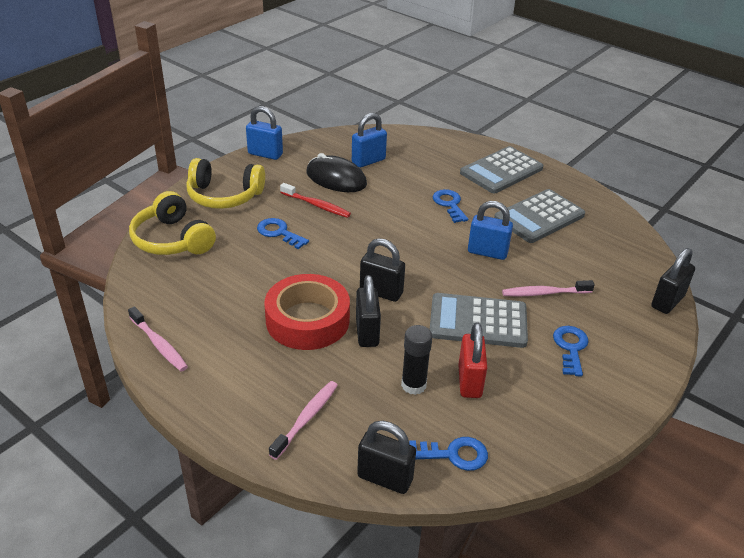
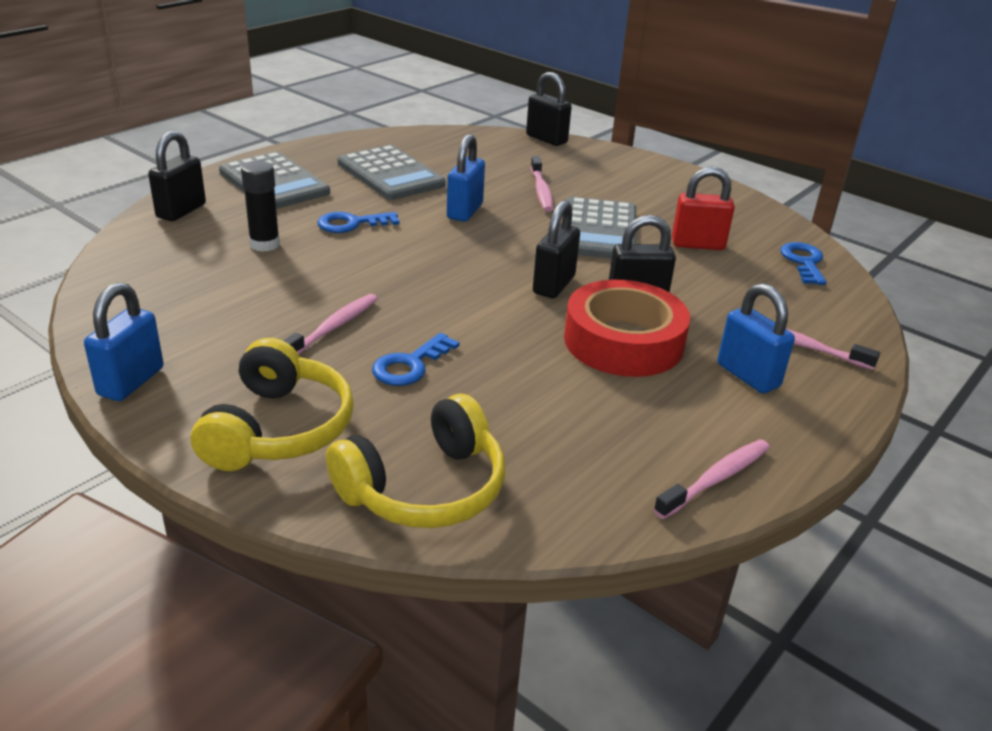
camera: 90 degrees left, 5 degrees down
red toothbrush [280,183,351,218] -> pink toothbrush [283,294,378,355]
black mouse [306,153,367,192] -> none
blue padlock [352,113,387,168] -> blue padlock moved to [717,283,795,394]
black padlock [357,421,416,494] -> black padlock moved to [148,131,206,221]
black glue stick [401,325,433,395] -> black glue stick moved to [241,161,280,252]
blue key [553,326,589,377] -> none

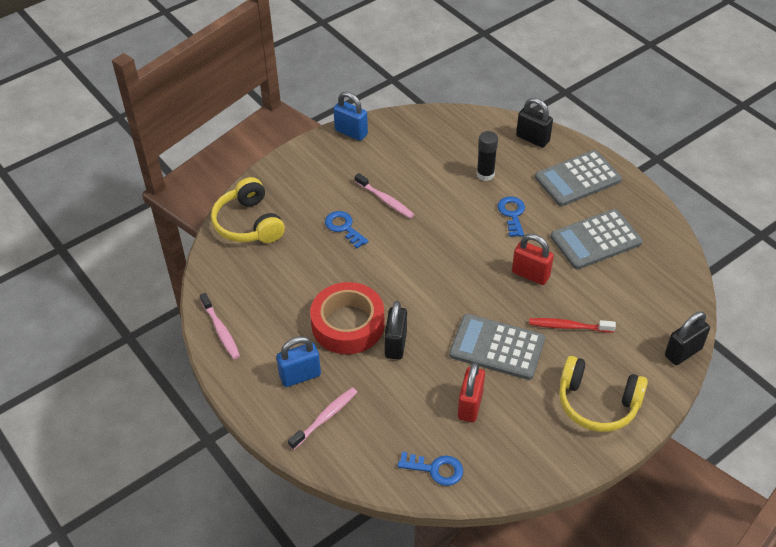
camera: 105 degrees right, 15 degrees up
yellow headphones [191,338,354,471] -> yellow headphones moved to [559,356,648,432]
blue padlock [447,134,485,222] -> red padlock [512,234,554,285]
pink toothbrush [531,156,553,212] -> red toothbrush [529,318,616,333]
black padlock [533,200,580,298] -> none

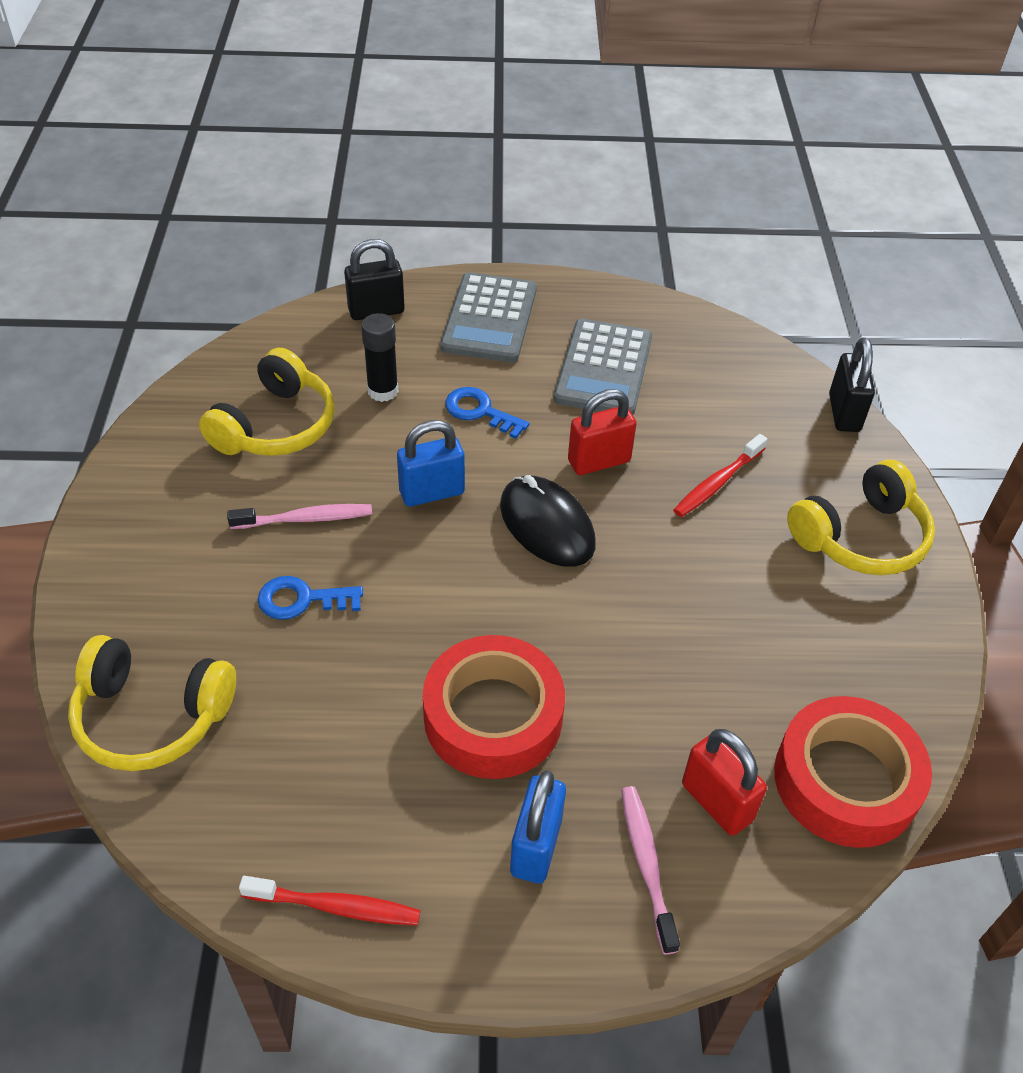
camera: 55 degrees left, 0 degrees up
pink toothbrush [200,293,240,359] -> red toothbrush [239,876,421,925]
blue padlock [333,91,368,141] -> blue padlock moved to [397,420,465,507]
black padlock [384,301,407,360] -> none
blue key [398,452,463,486] -> red tape [774,696,932,848]
grey calculator [449,314,545,380] -> none
red padlock [458,362,485,422] -> red padlock moved to [682,729,767,836]
none -> yellow headphones [199,348,335,456]
none -> black mouse [500,475,596,567]

